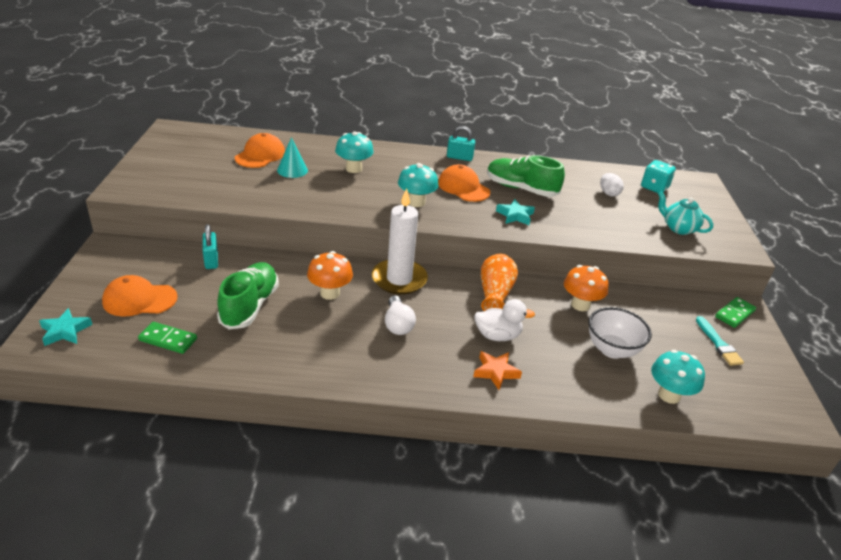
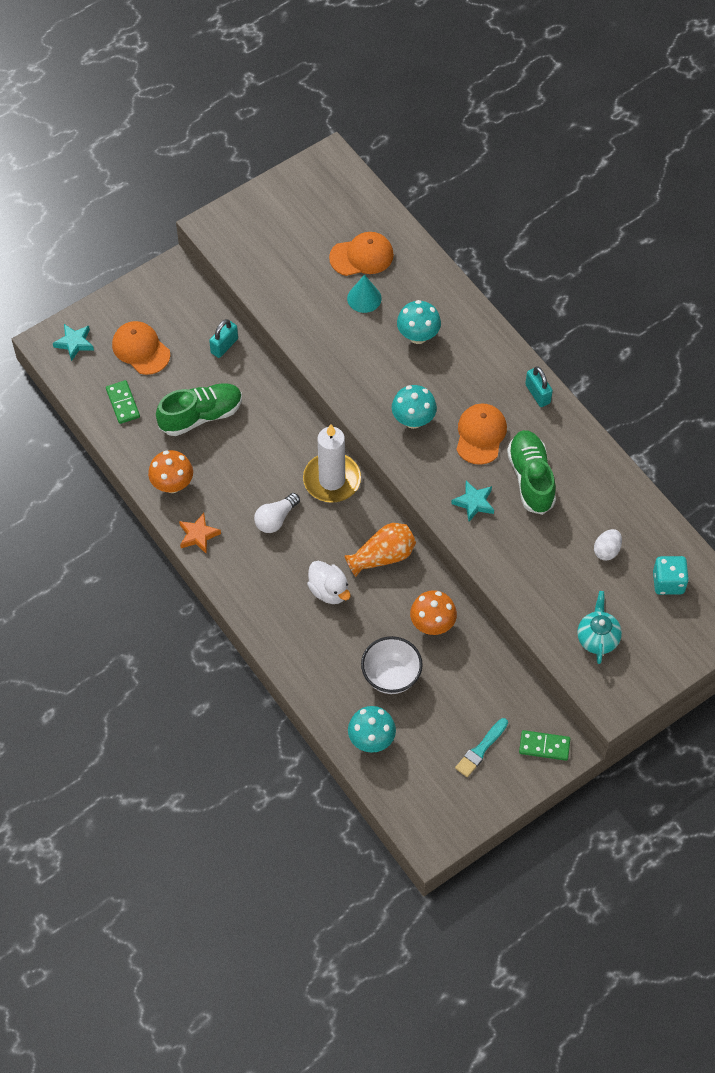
camera: 55 degrees right, 25 degrees up
orange mushroom [307,251,353,300] -> orange mushroom moved to [148,450,193,493]
orange star [473,351,522,390] -> orange star moved to [179,513,221,554]

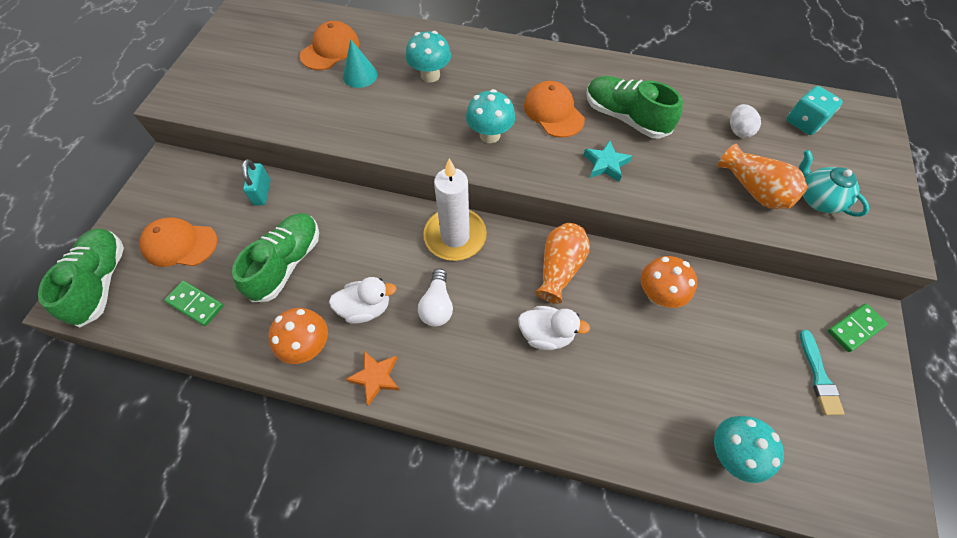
camera: 40 degrees left, 0 degrees up
turquoise star [53,324,94,361] -> green shoe [38,228,124,327]
white bowl [361,636,423,694] -> none
turquoise padlock [525,366,553,407] -> none
none -> white duck [329,277,397,324]
none -> orange vase [718,144,808,209]

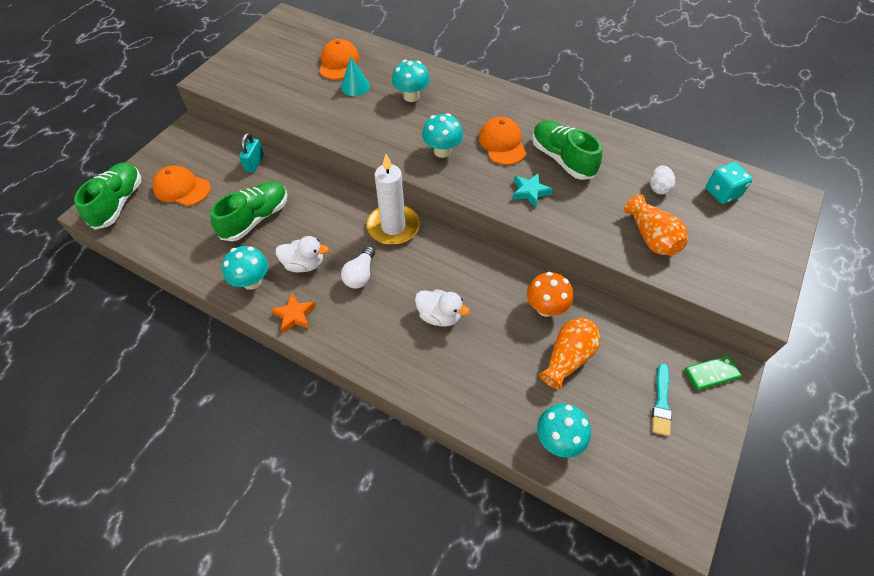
camera: 15 degrees right, 5 degrees down
green domino [164,281,224,326] -> none
orange mushroom [268,308,328,364] -> turquoise mushroom [222,246,268,290]
orange cap [300,21,359,70] -> orange cap turned 45 degrees counterclockwise [319,39,360,80]
orange vase [535,223,590,304] -> orange vase moved to [539,318,600,390]
turquoise teapot [799,150,869,217] -> none

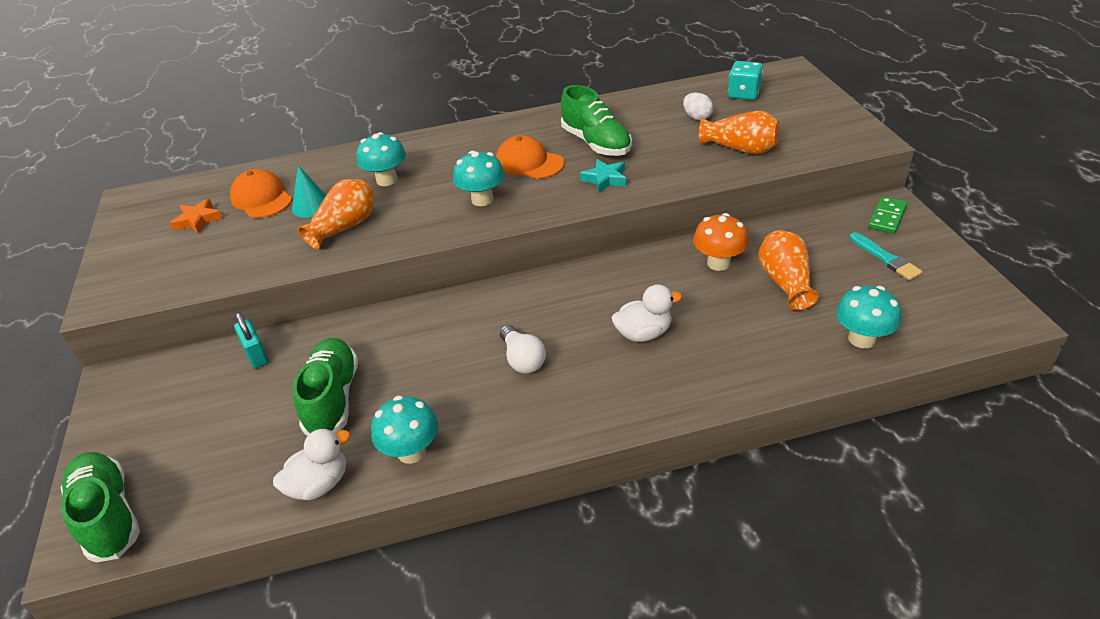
camera: 40 degrees left, 15 degrees down
orange cap [153,165,211,206] -> none
orange star [271,293,316,333] -> orange star moved to [170,199,223,234]
white duck [275,236,329,273] -> white duck moved to [273,428,350,500]
white candle [366,154,420,245] -> none
green shoe [532,121,602,180] -> green shoe turned 135 degrees counterclockwise [561,85,632,156]
none -> orange vase [298,179,374,249]

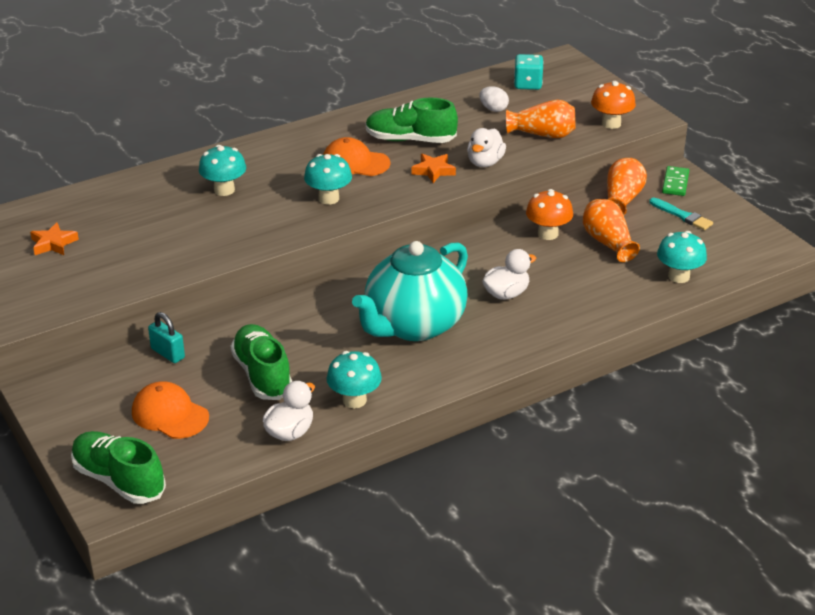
camera: 20 degrees left, 5 degrees down
orange cap [230,169,292,218] -> orange cap moved to [132,381,209,439]
turquoise cone [292,165,326,218] -> none
orange vase [298,179,374,249] -> orange vase moved to [607,158,647,215]
white light bulb [500,325,546,374] -> turquoise teapot [352,241,468,341]
green shoe [561,85,632,156] -> green shoe turned 150 degrees clockwise [365,98,458,143]
turquoise star [580,159,627,193] -> orange star [412,154,456,183]
none -> white duck [467,128,506,167]
none -> orange mushroom [591,81,636,129]

